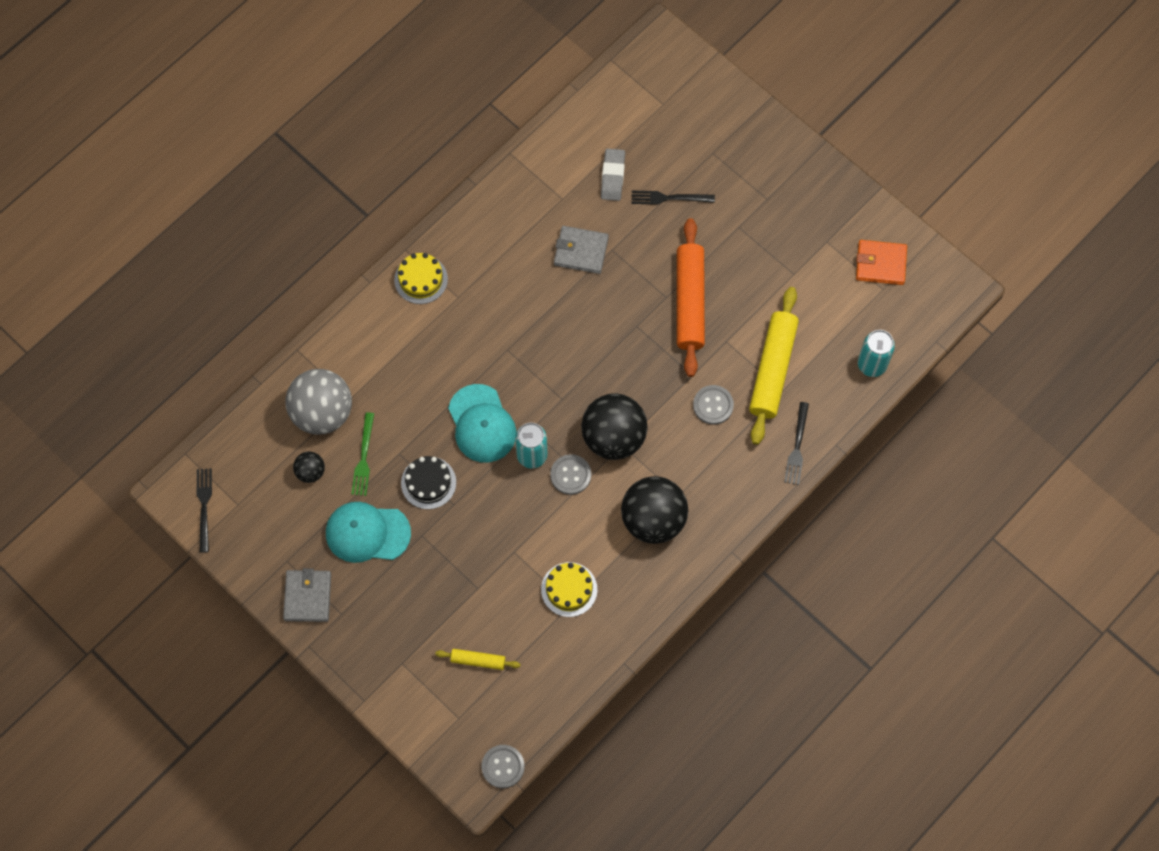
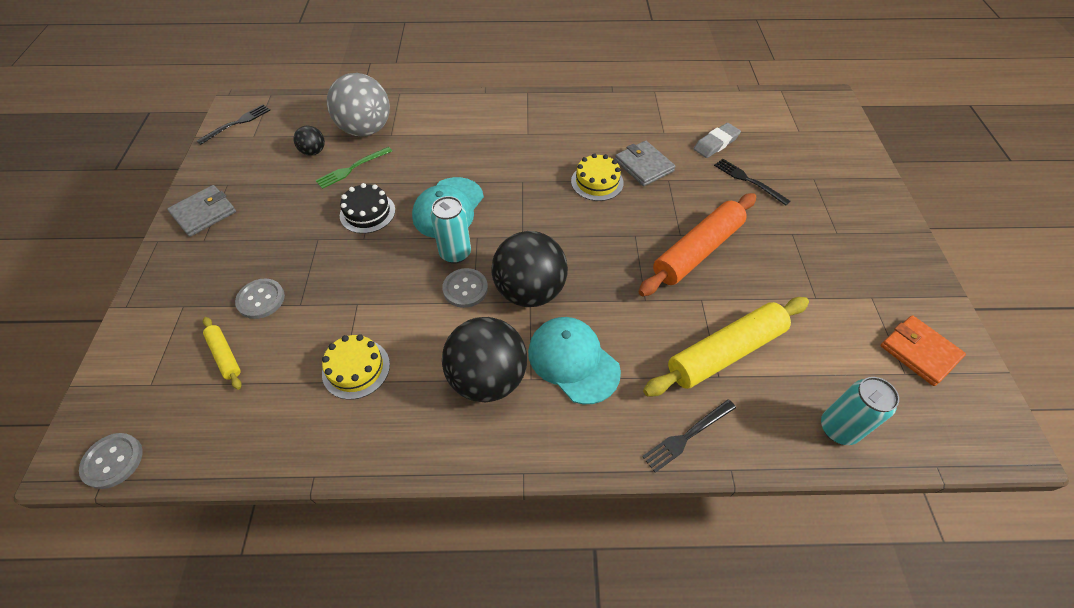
camera: 45 degrees right, 15 degrees down
turquoise cap [326,502,411,563] -> turquoise cap moved to [528,317,621,404]
yellow cake [394,253,448,304] -> yellow cake moved to [571,153,624,201]
grey button [693,385,734,425] -> grey button moved to [235,278,285,319]

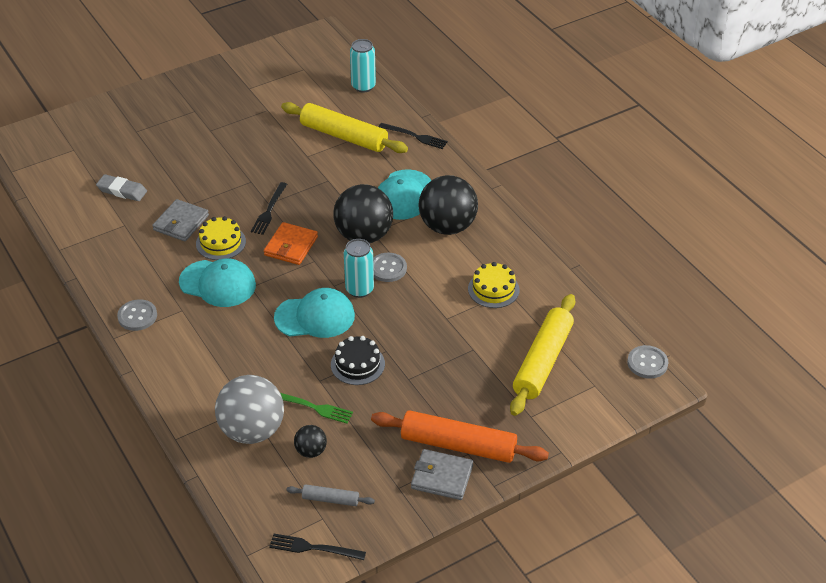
camera: 120 degrees left, 10 degrees down
yellow rolling pin [203,317,242,390] -> yellow rolling pin [510,294,575,416], size x2.09
grey button [235,278,285,319] -> grey button moved to [117,299,157,331]
orange rolling pin [639,193,756,296] -> orange rolling pin moved to [371,410,549,463]
black fork [714,158,790,206] -> black fork moved to [251,182,287,235]
orange wallet [880,315,966,386] -> orange wallet moved to [264,222,318,265]
none -> turquoise cap [179,258,256,307]
none -> grey rolling pin [286,484,375,506]

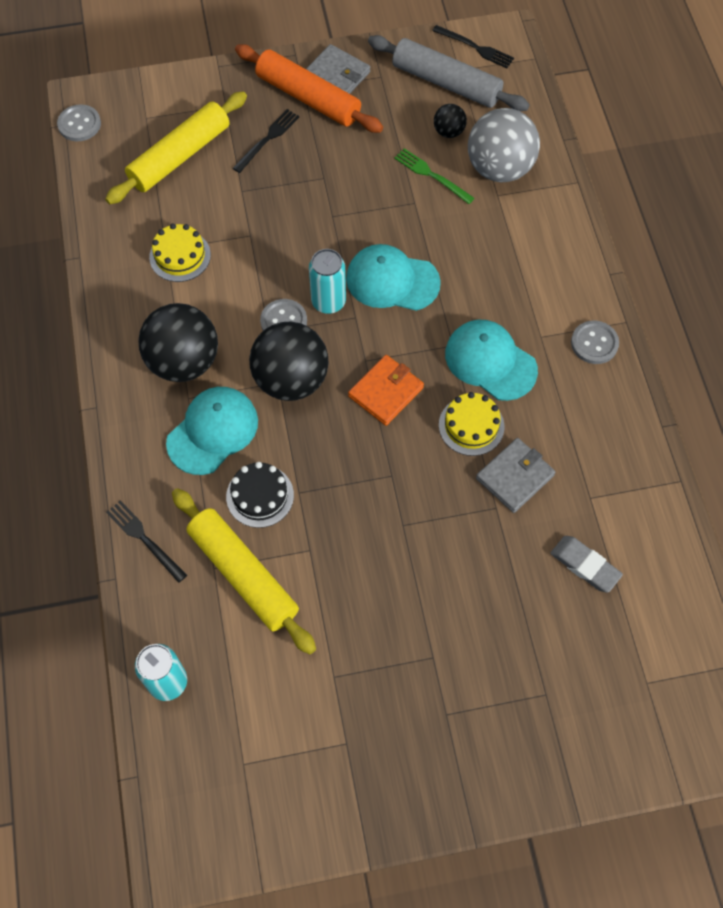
camera: 160 degrees left, 20 degrees up
black fork [251,182,287,235] -> black fork moved to [233,109,299,173]
grey rolling pin [286,484,375,506] -> grey rolling pin [368,35,530,111], size x2.09
black cake [331,336,385,385] -> black cake moved to [226,462,294,528]

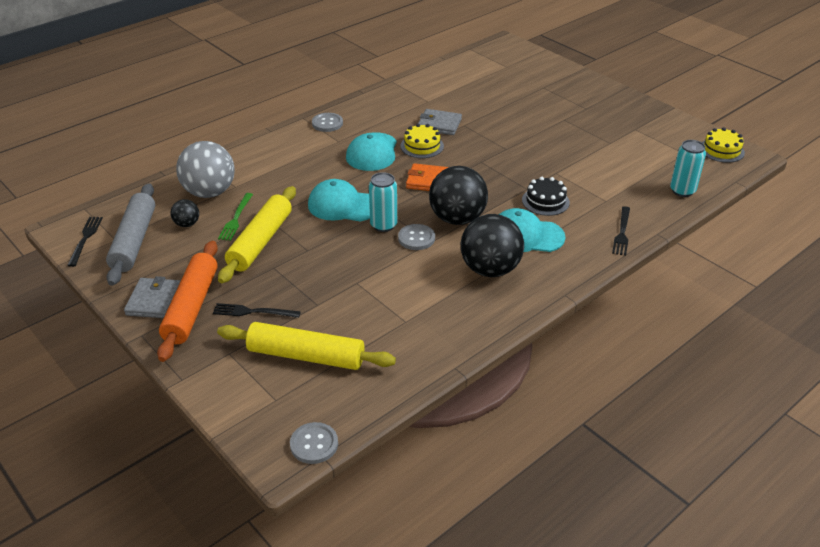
camera: 120 degrees left, 25 degrees down
yellow cake [149,223,211,282] -> yellow cake moved to [702,127,745,163]
yellow rolling pin [172,488,316,654] -> yellow rolling pin moved to [218,186,296,283]
turquoise cap [346,244,441,311] -> turquoise cap turned 120 degrees clockwise [308,179,370,221]
grey eraser [551,536,623,593] -> none

